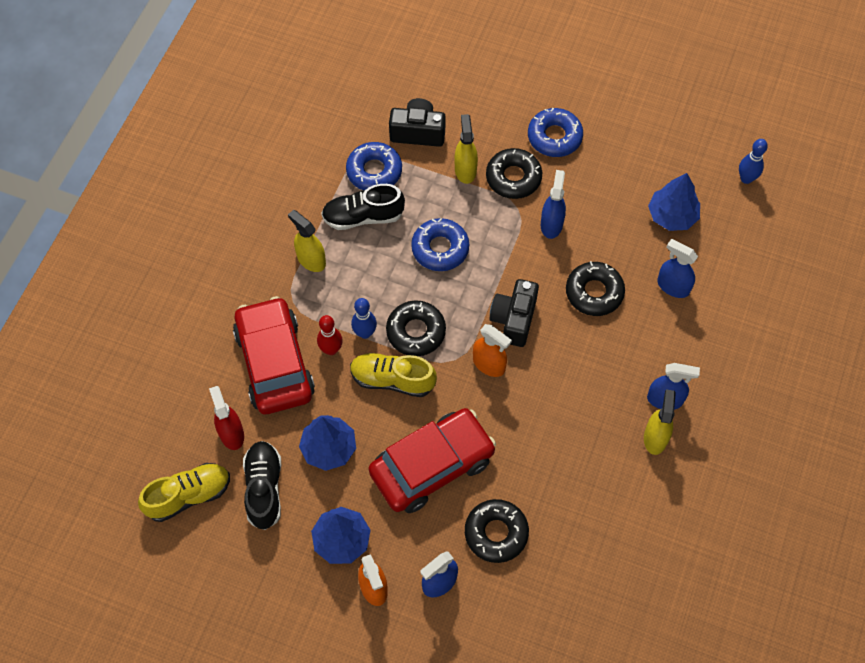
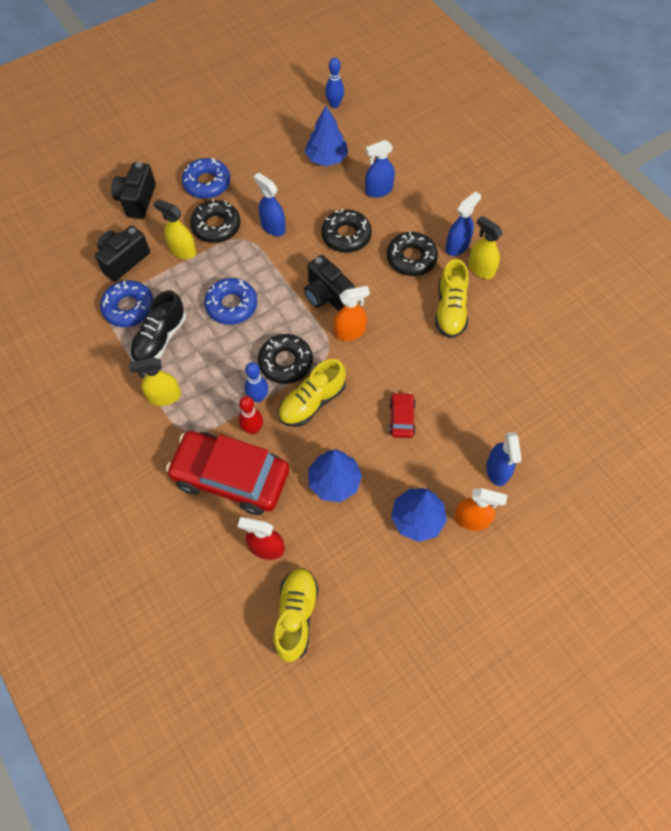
camera: 55 degrees left, 0 degrees up
black shoe [243,441,281,530] -> none
red car [368,408,496,513] -> red car [389,392,416,438], size x0.43
black donut [465,499,529,563] -> black donut moved to [387,232,438,276]
none -> black camera [111,162,156,219]
none -> yellow shoe [435,259,469,338]

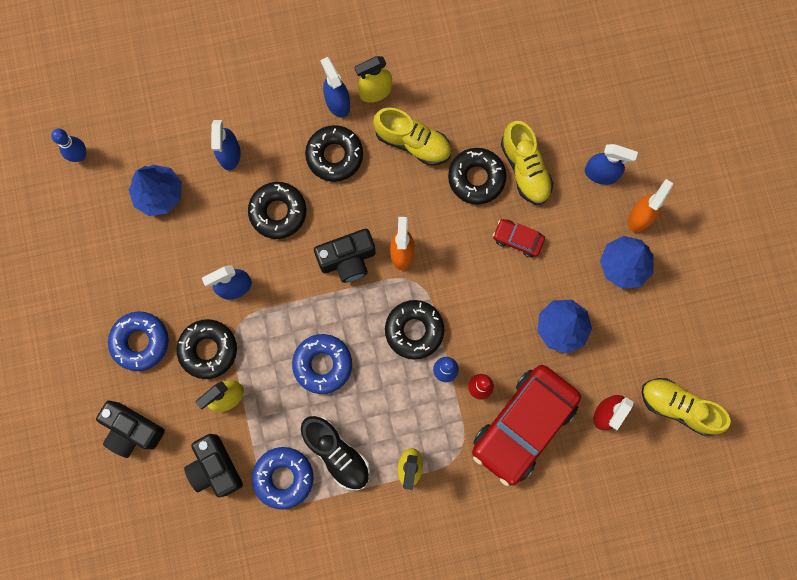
camera: 70 degrees left, 15 degrees up
yellow shoe [278,359,346,427] -> yellow shoe moved to [501,121,553,205]
none -> black donut [448,148,506,205]

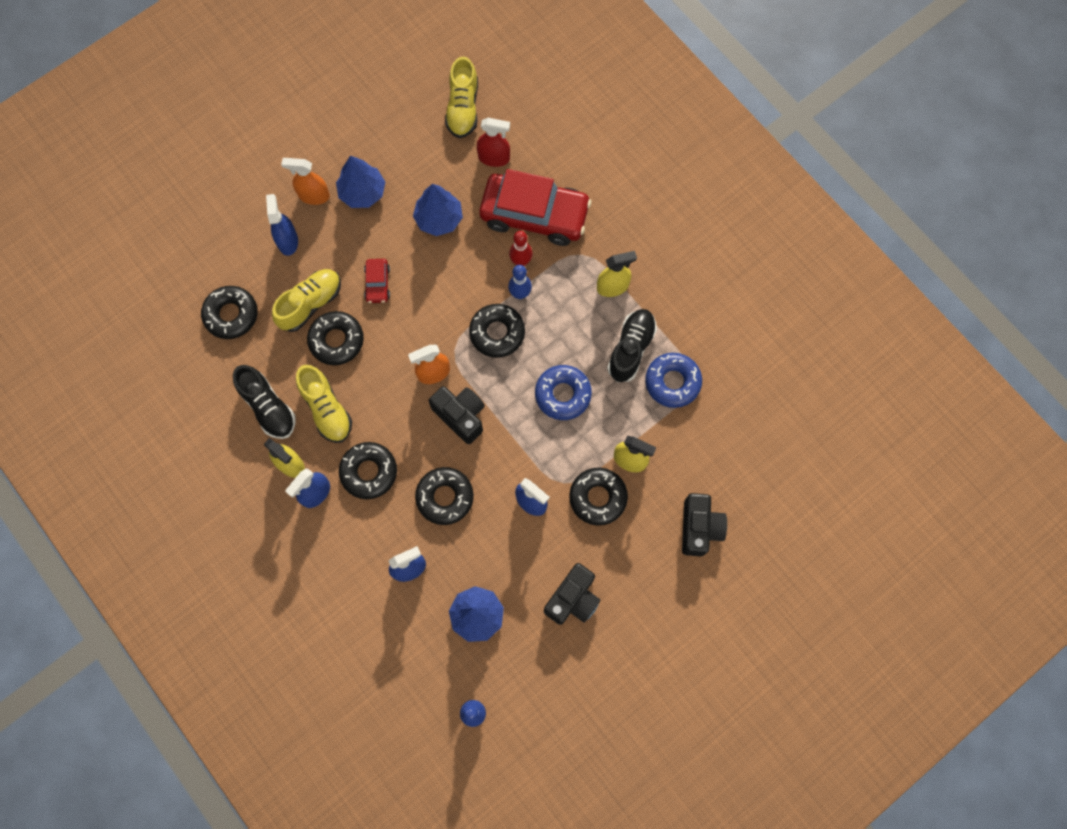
camera: 115 degrees left, 5 degrees down
blue donut [108,311,169,371] -> none
black camera [184,434,243,497] -> black camera moved to [544,563,600,625]
yellow shoe [373,108,451,165] -> yellow shoe turned 150 degrees clockwise [296,365,352,443]
none -> black donut [201,286,258,339]
none -> black shoe [233,365,296,439]

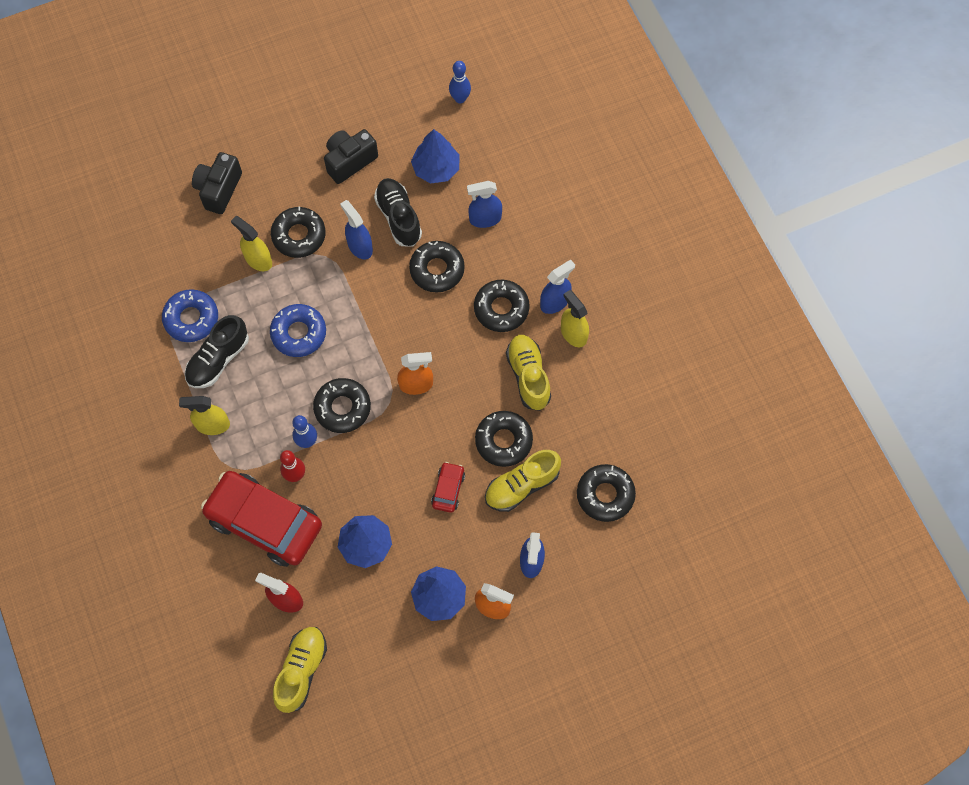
camera: 165 degrees left, 5 degrees down
black shoe [233,365,296,439] -> black shoe moved to [374,178,422,247]
black camera [429,386,485,444] -> none

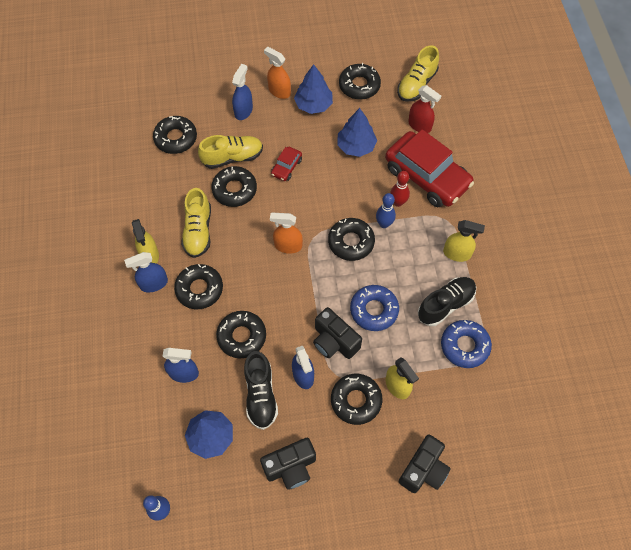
camera: 165 degrees left, 5 degrees down
none -> black camera [313,307,362,359]
none -> black donut [339,63,381,100]

